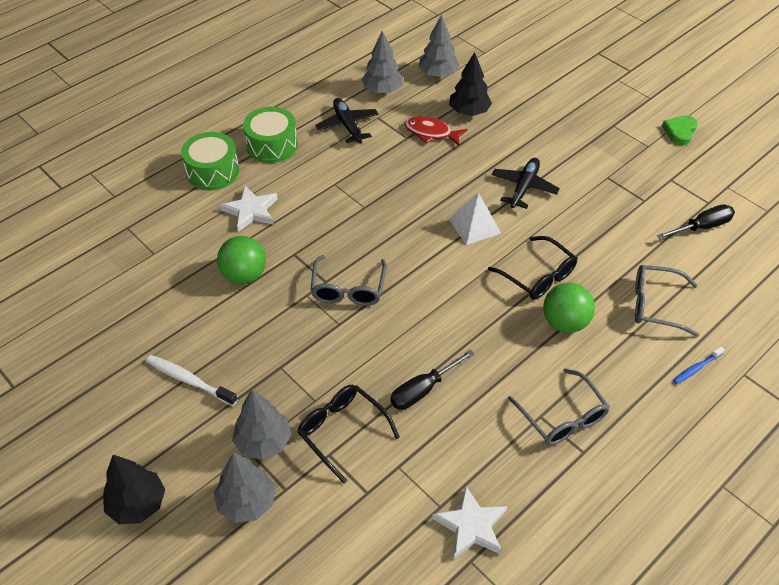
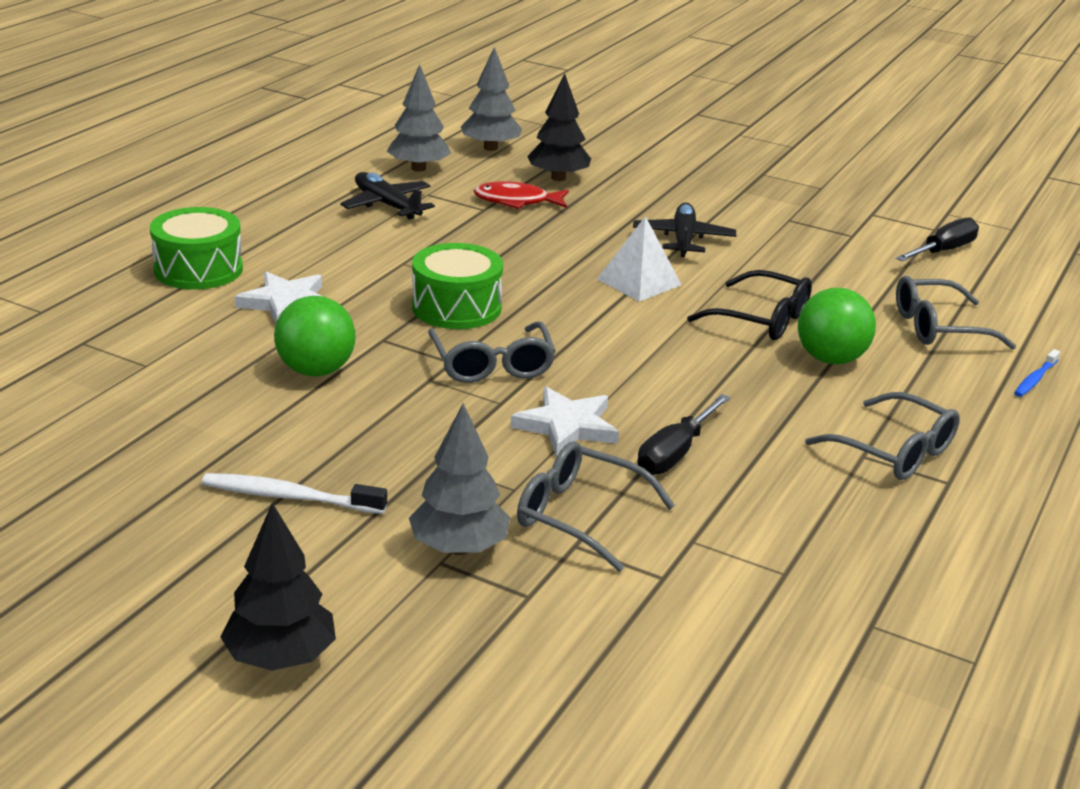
camera: 20 degrees left, 20 degrees down
grey tree [214,452,276,523] -> none
green drum [243,107,298,163] -> green drum moved to [412,243,503,329]
black glasses [297,384,400,483] -> grey glasses [517,441,675,572]
white star [432,486,508,560] -> white star moved to [510,387,619,457]
green heart [662,115,698,145] -> none

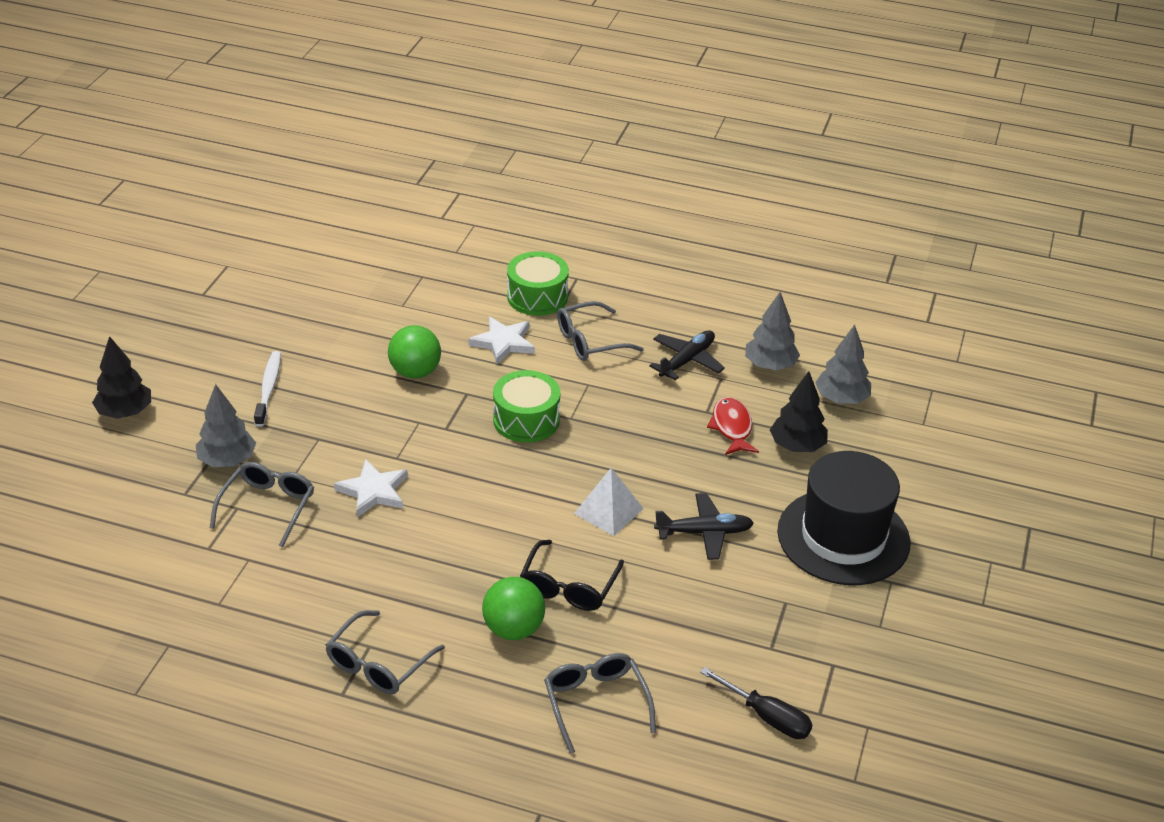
camera: 80 degrees right, 10 degrees up
grey glasses [428,321,556,383] -> grey glasses moved to [557,301,644,361]
black screwdriver [637,394,730,475] -> none
blue toothbrush [1014,349,1060,397] -> none
none -> black hat [777,451,911,585]

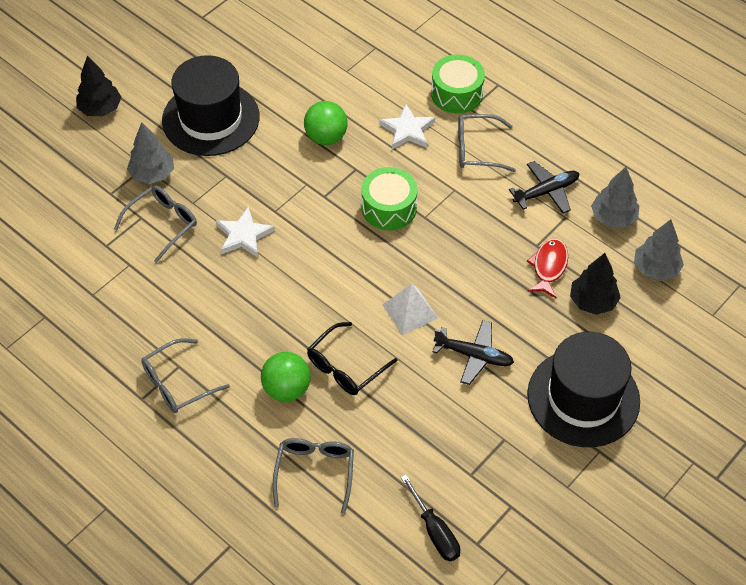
camera: 25 degrees right, 15 degrees up
white toothbrush [254,351,281,427] -> black hat [162,55,260,156]

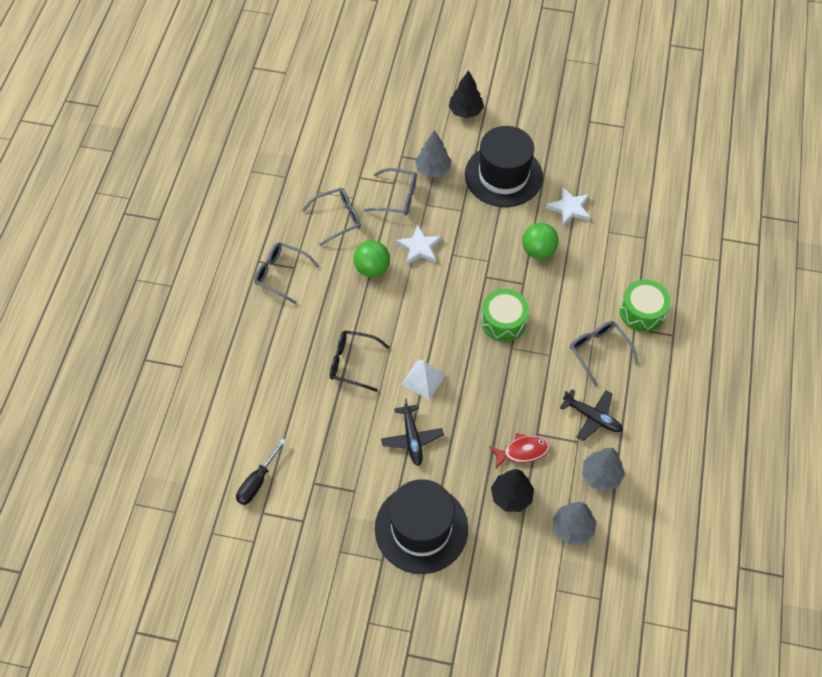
camera: 60 degrees right, 5 degrees up
green ball [261,352,311,402] -> green ball moved to [354,241,390,277]
grey glasses [273,438,354,514] -> grey glasses moved to [302,188,361,246]
white star [379,104,435,149] -> white star moved to [546,187,591,227]

